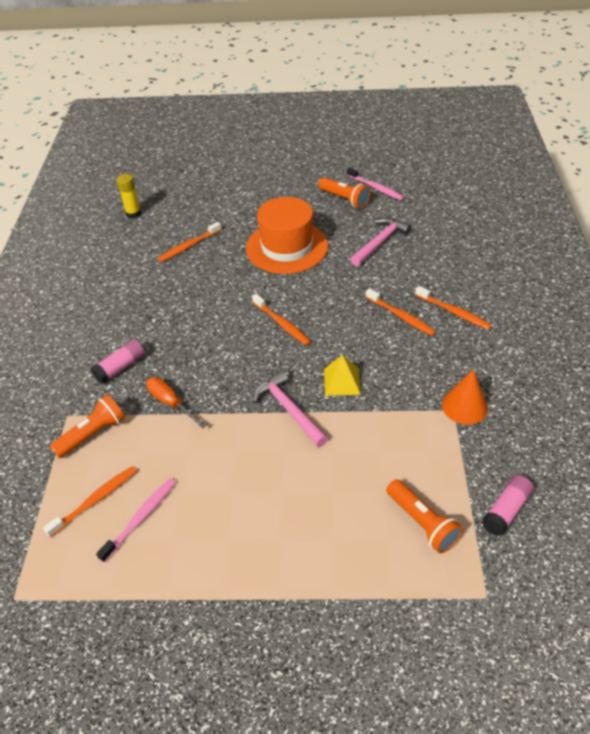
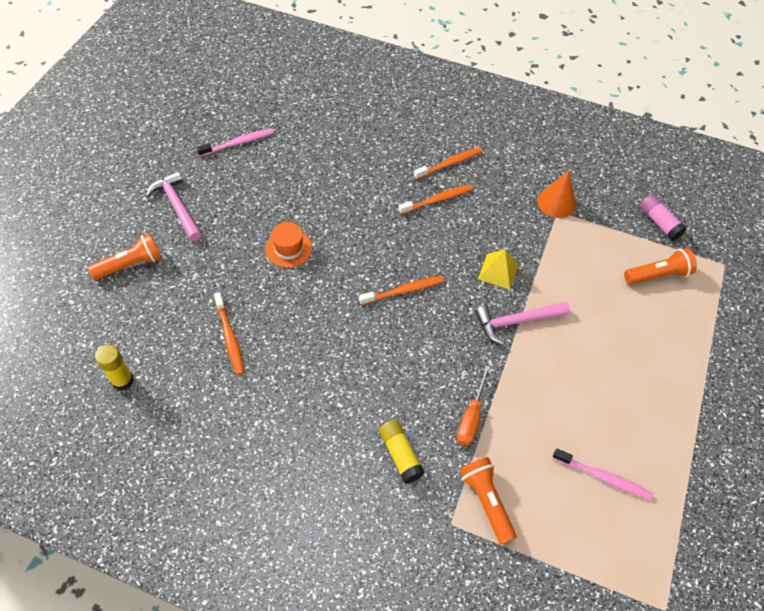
camera: 75 degrees left, 10 degrees up
orange toothbrush [43,466,137,537] -> none
pink glue stick [90,339,145,384] -> yellow glue stick [379,420,425,484]
pink toothbrush [96,478,176,563] -> pink toothbrush turned 150 degrees clockwise [553,449,654,500]
orange screwdriver [146,377,207,428] -> orange screwdriver turned 45 degrees counterclockwise [457,365,491,446]
orange hat [246,197,328,274] -> orange hat [265,222,312,268], size x0.50
orange flashlight [318,177,371,208] -> orange flashlight moved to [88,233,162,280]
pink hammer [350,218,411,266] -> pink hammer moved to [146,171,202,241]

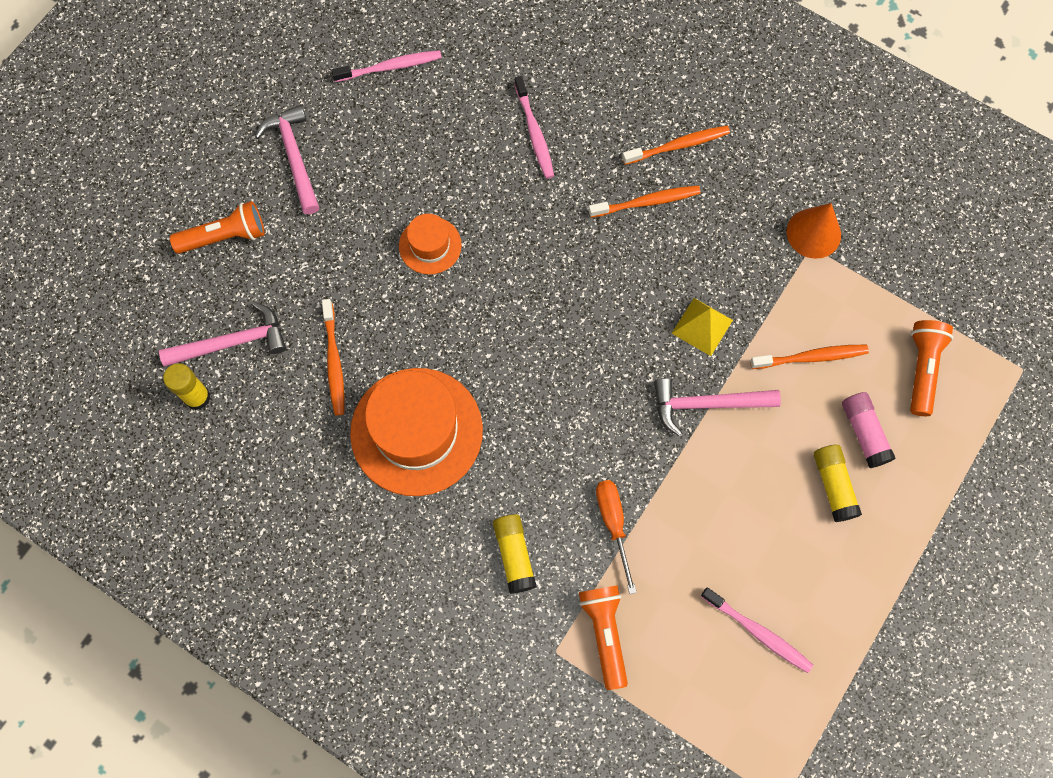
camera: 15 degrees right, 15 degrees up
orange toothbrush [359,276,444,305] -> orange toothbrush moved to [750,345,869,369]
orange screwdriver [457,365,491,446] -> orange screwdriver turned 135 degrees clockwise [596,480,637,594]
orange flashlight [624,248,697,284] -> orange flashlight turned 75 degrees counterclockwise [910,320,953,416]
pink glue stick [640,194,687,241] -> pink glue stick moved to [842,392,896,468]
none -> pink hammer [159,302,286,366]
none -> orange hat [350,368,483,496]
none -> pink toothbrush [514,76,554,179]
none -> yellow glue stick [814,445,862,522]

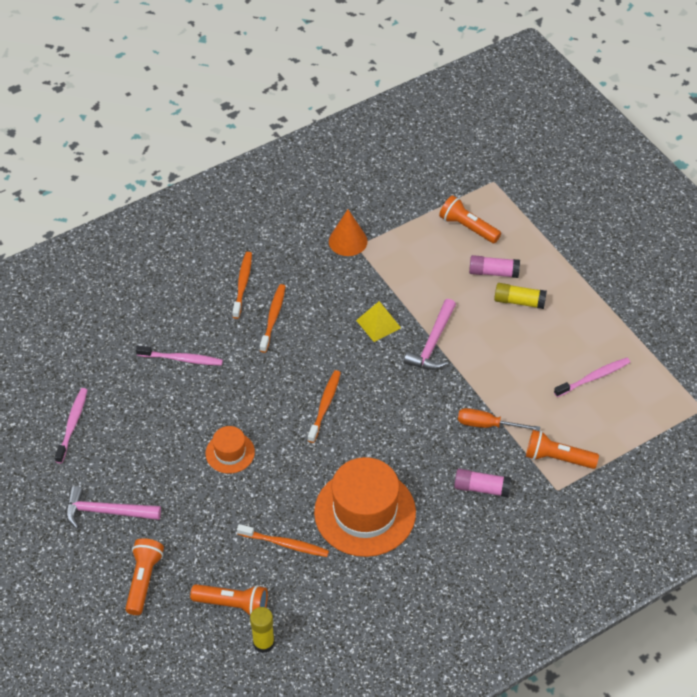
camera: 65 degrees left, 20 degrees down
pink hammer [159,302,286,366] -> orange flashlight [190,584,268,615]
yellow glue stick [493,514,537,594] -> pink glue stick [454,469,511,497]
orange toothbrush [750,345,869,369] -> orange toothbrush moved to [308,370,341,443]

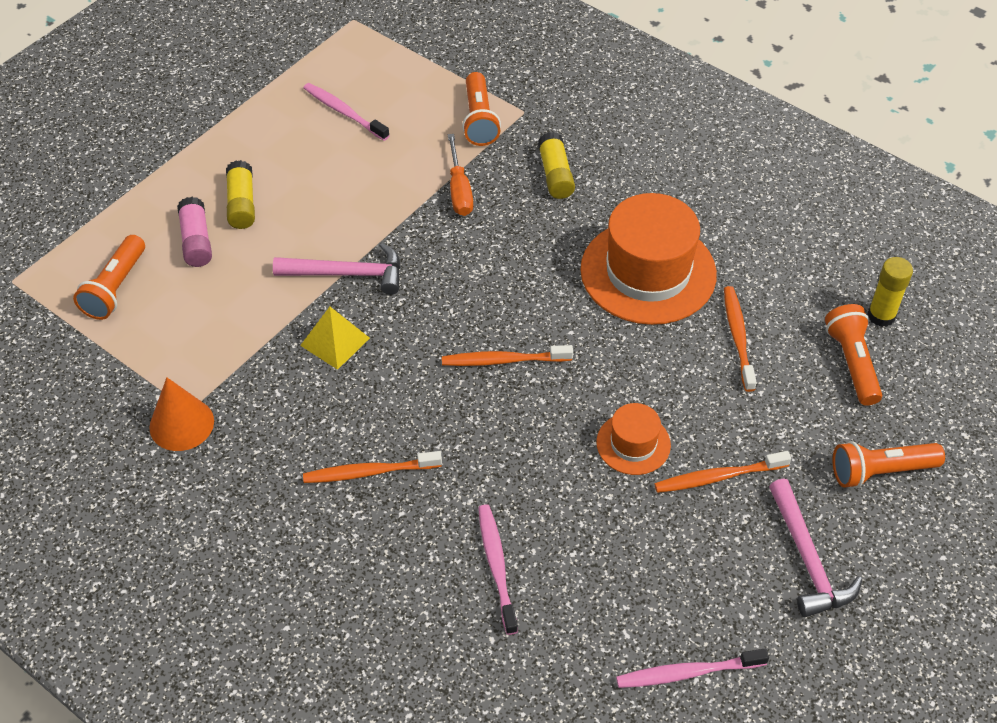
camera: 110 degrees left, 0 degrees up
orange toothbrush [232,252,252,319] -> orange toothbrush moved to [654,451,791,493]
pink glue stick [454,469,511,497] -> yellow glue stick [538,132,575,199]

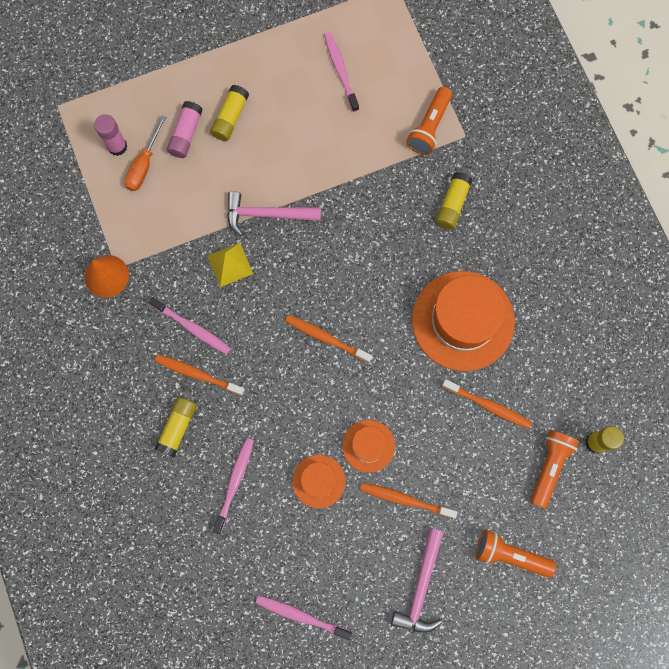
camera: 30 degrees right, 25 degrees up
orange flashlight [73,235,145,320] -> pink glue stick [94,114,127,156]
pink hammer [273,243,401,295] -> pink hammer turned 150 degrees clockwise [227,191,321,236]
orange screwdriver [448,134,473,216] -> orange screwdriver moved to [124,115,166,191]
orange toothbrush [724,286,757,392] -> orange toothbrush turned 90 degrees clockwise [442,379,532,429]
none -> pink toothbrush [148,297,231,354]
none -> yellow glue stick [154,397,197,458]
none -> orange hat [292,455,345,508]

